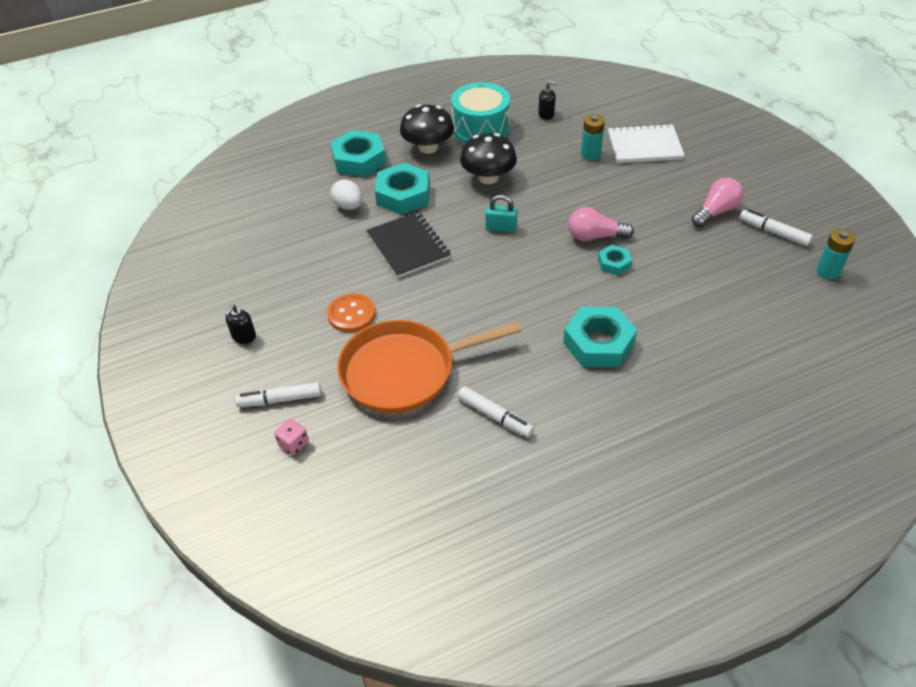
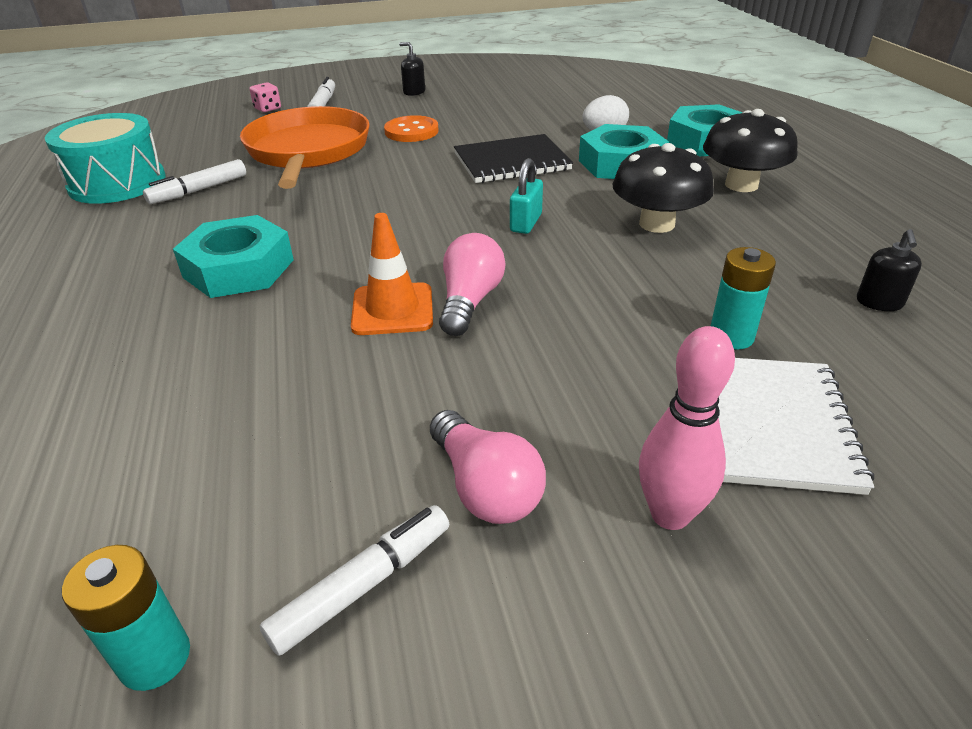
camera: 100 degrees right, 10 degrees down
turquoise drum [451,82,510,143] -> turquoise drum moved to [45,113,166,204]
turquoise nut [598,245,632,275] -> orange traffic cone [351,213,433,335]
none -> pink bowling pin [639,326,735,530]

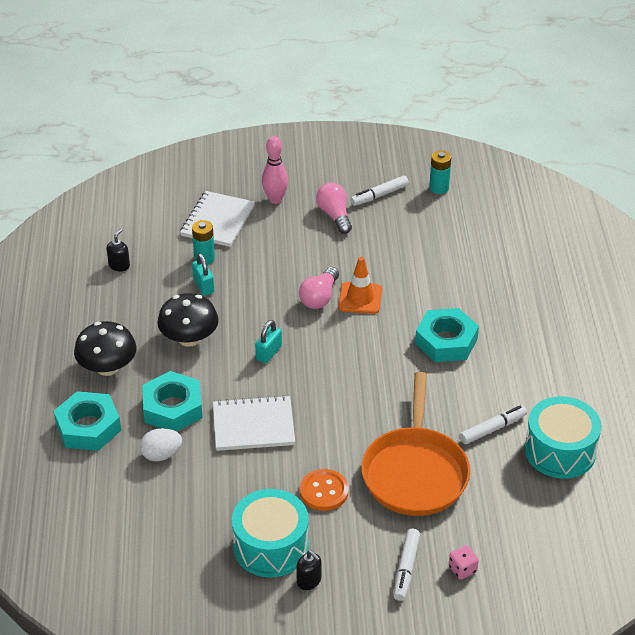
camera: 170 degrees left, 5 degrees up
black notebook [454,134,573,183] -> white notebook [213,395,295,451]
none -> turquoise padlock [192,253,214,296]
none -> turquoise drum [232,489,309,577]

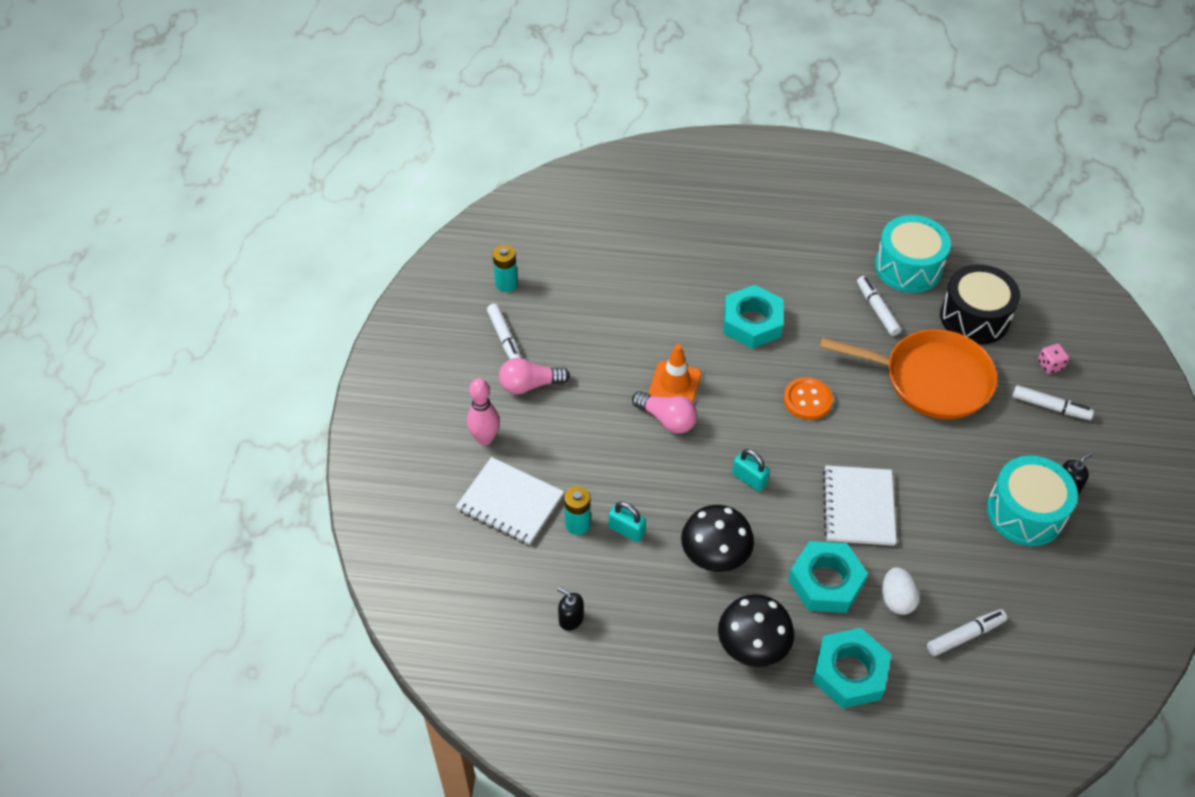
camera: 80 degrees left, 10 degrees up
turquoise padlock [192,253,214,296] -> turquoise padlock turned 45 degrees clockwise [608,501,646,542]
orange button [300,469,349,511] -> orange button moved to [784,377,833,420]
none -> white marker [927,609,1007,656]
none -> black drum [940,264,1020,345]

